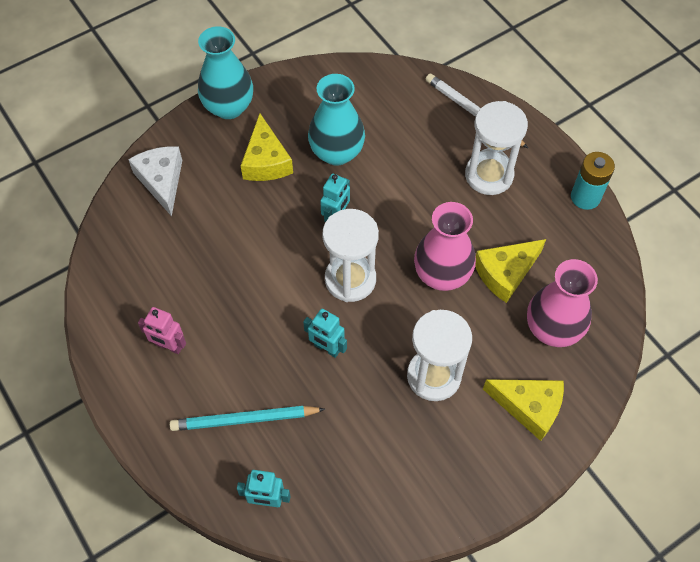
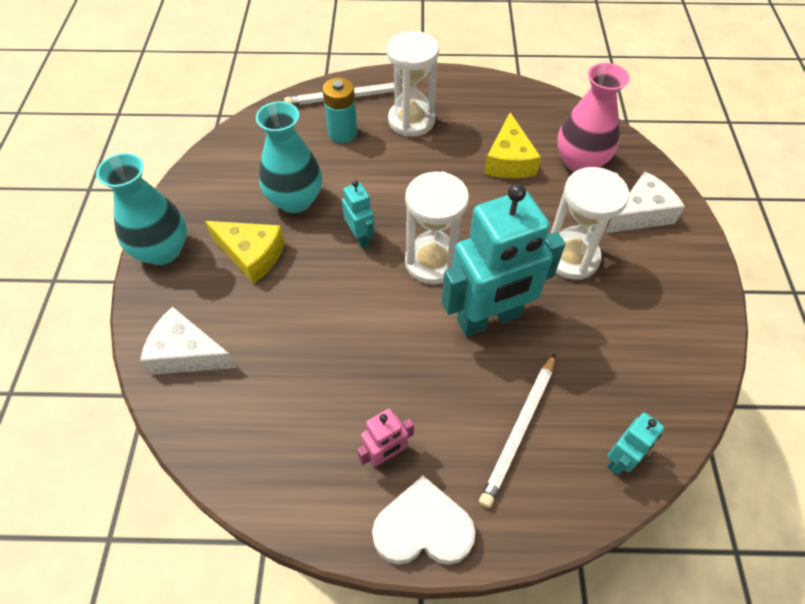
camera: 55 degrees left, 5 degrees down
turquoise pencil [169,406,325,431] -> white pencil [479,353,555,508]
turquoise robot [303,309,347,358] -> turquoise robot [442,184,565,336], size x2.17
pink vase [414,202,476,291] -> none
yellow cheese [483,379,564,441] -> white cheese [606,171,685,233]
turquoise battery [571,152,615,210] -> turquoise battery moved to [323,78,357,143]
none -> white heart [372,476,476,565]

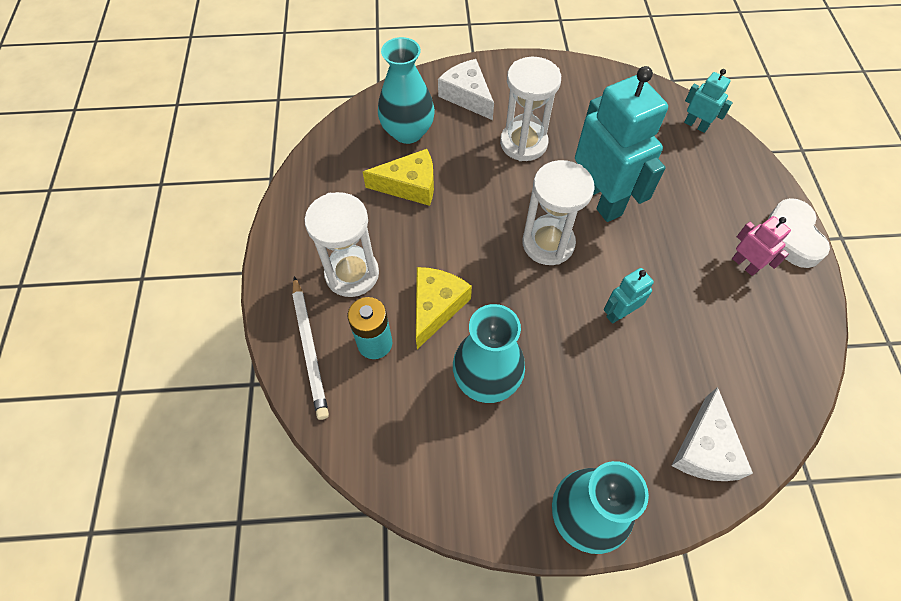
camera: 95 degrees left, 5 degrees up
yellow cheese [205,221,285,284] -> yellow cheese moved to [416,267,472,349]
turquoise robot [342,181,375,248] -> turquoise robot moved to [604,268,654,324]
white pencil [479,353,555,508] -> none
pink vase [557,63,630,172] -> turquoise vase [378,37,435,144]

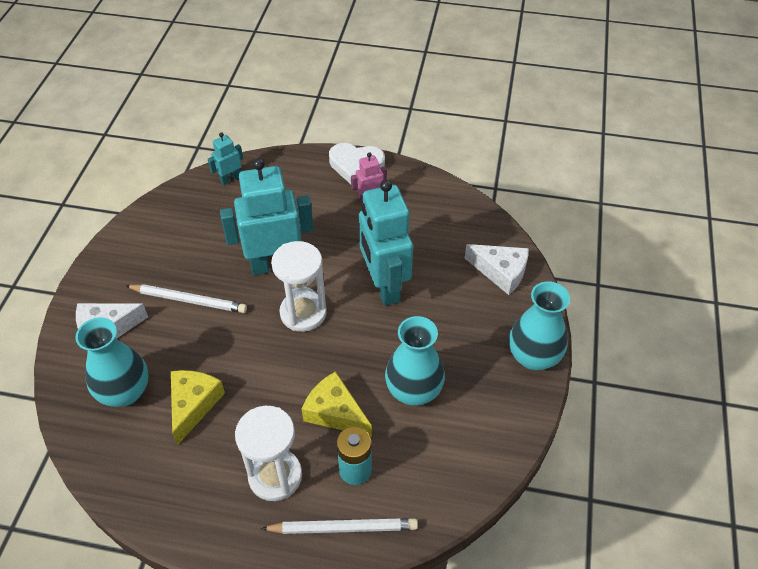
camera: 75 degrees left, 10 degrees down
white hourglass [500,57,561,161] -> white pencil [125,284,247,313]
turquoise robot [604,268,654,324] -> turquoise robot [359,180,413,306], size x2.17

